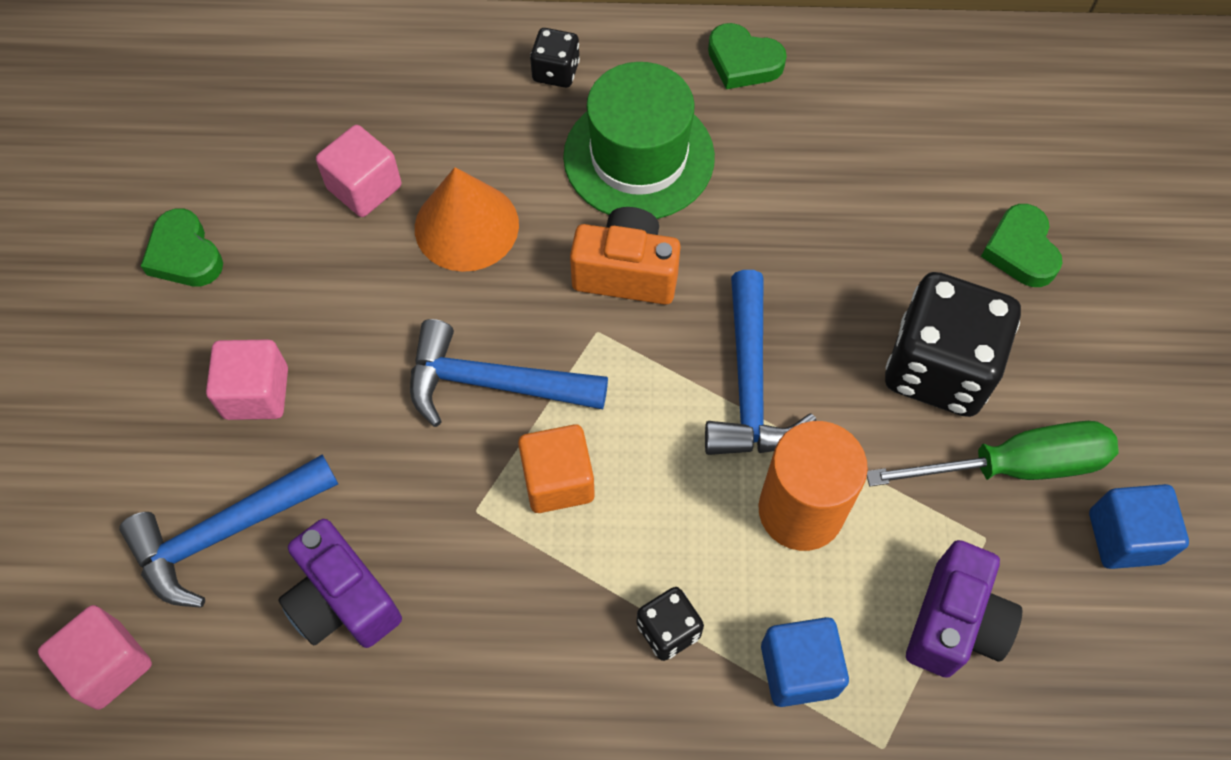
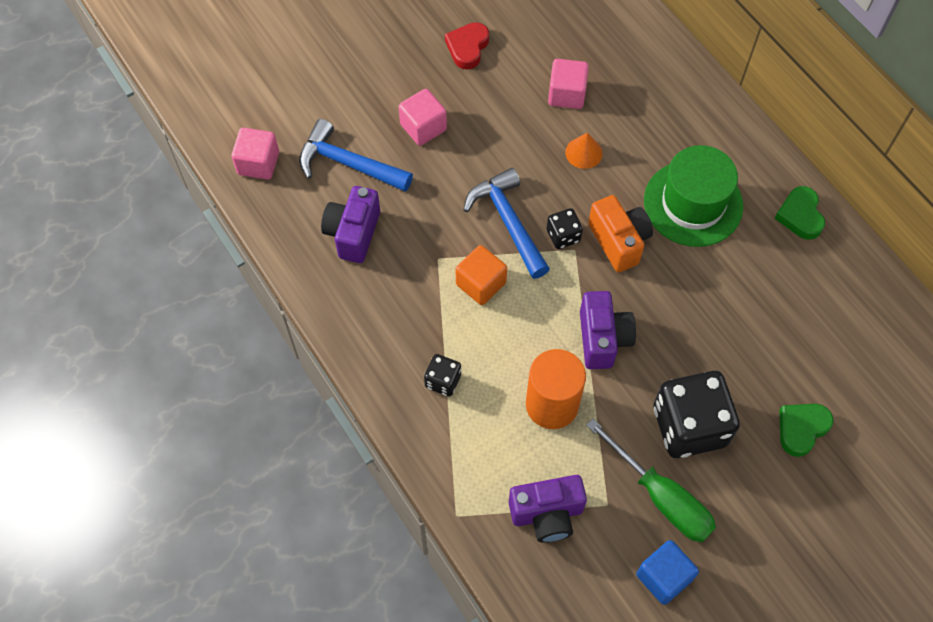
camera: 55 degrees right, 0 degrees up
green heart [141,208,223,286] -> red heart [445,22,489,69]
orange cone [415,167,519,272] -> orange cone [565,133,603,169], size x0.57
black dice [530,28,580,88] -> black dice moved to [547,208,583,249]
blue hammer [705,270,816,455] -> purple camera [580,291,636,369]
blue cube [761,617,849,707] -> none

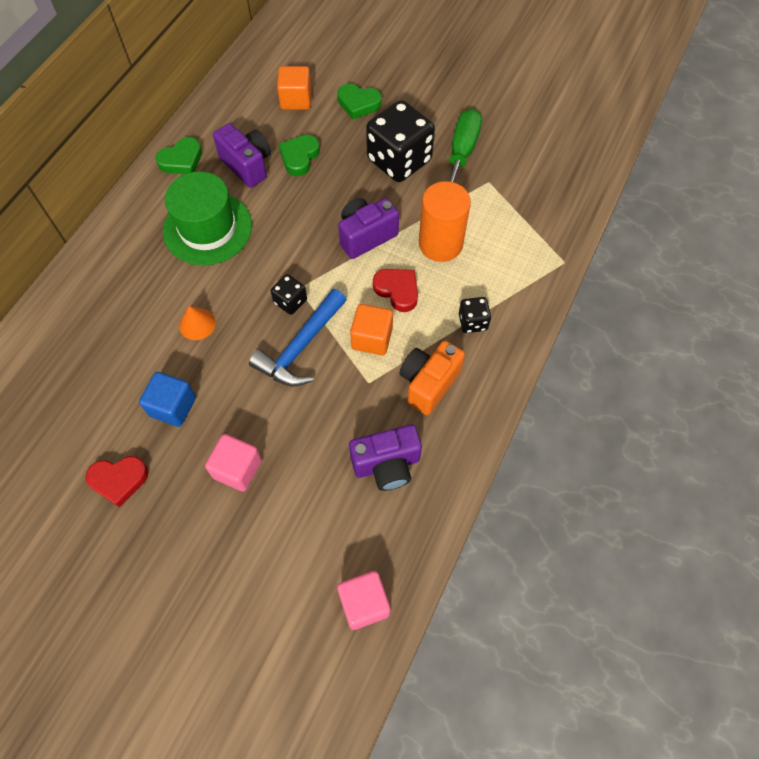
camera: 120 degrees left, 0 degrees up
blue hammer [299,119,413,192] -> none
purple camera [509,475,587,543] -> purple camera moved to [213,123,271,188]
pink cube [548,59,589,109] -> none
orange camera [588,195,653,273] -> orange camera moved to [399,341,465,415]
blue cube [636,540,699,605] -> blue cube moved to [139,372,196,427]
none -> orange cube [277,66,312,110]
none -> green heart [279,135,320,176]
none -> red heart [373,269,418,312]

